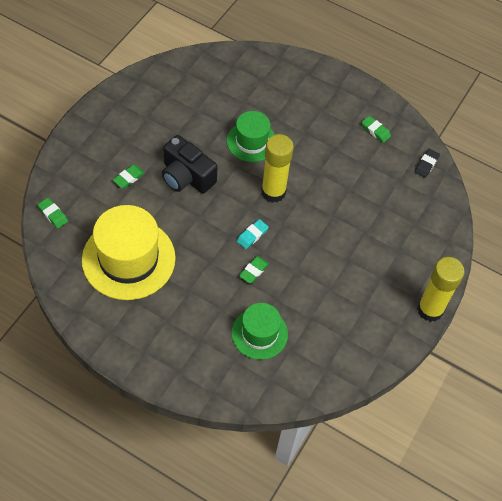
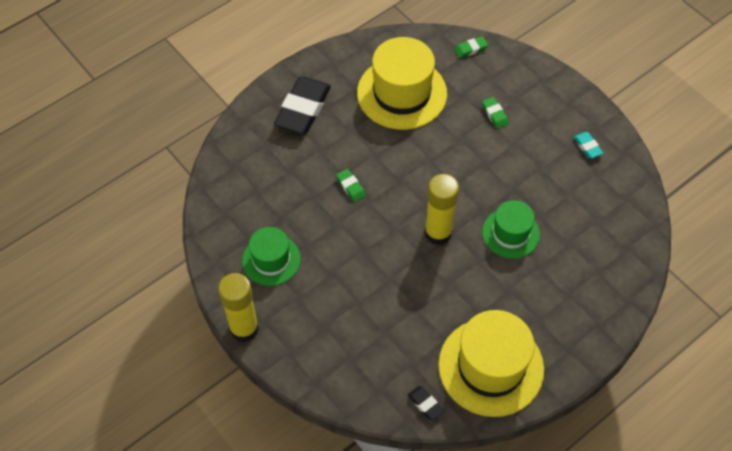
camera: 115 degrees right, 0 degrees up
black camera [162,135,218,193] -> none
green hat [231,303,288,360] -> green hat moved to [242,227,301,286]
turquoise eraser [237,219,269,249] -> turquoise eraser moved to [574,132,603,158]
green eraser [362,116,391,143] -> yellow hat [438,310,544,417]
none -> black eraser [274,76,331,134]

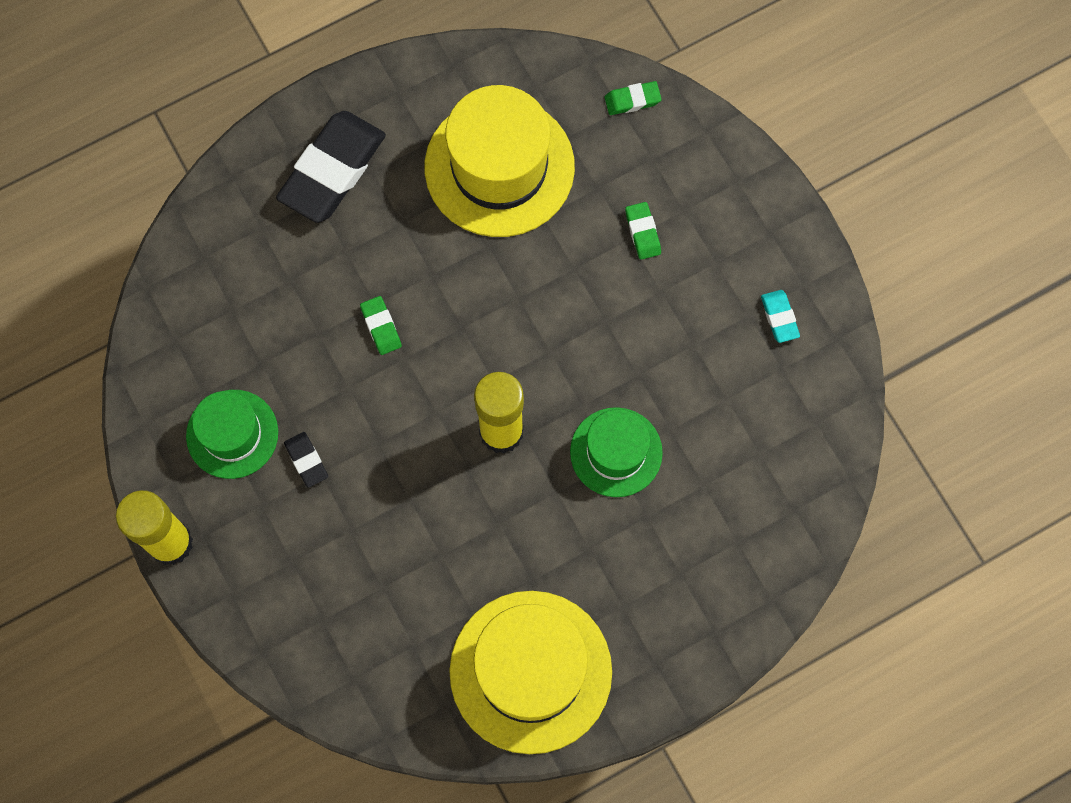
camera: 10 degrees right, 15 degrees up
black eraser [408,386,444,421] -> black eraser moved to [284,432,328,488]

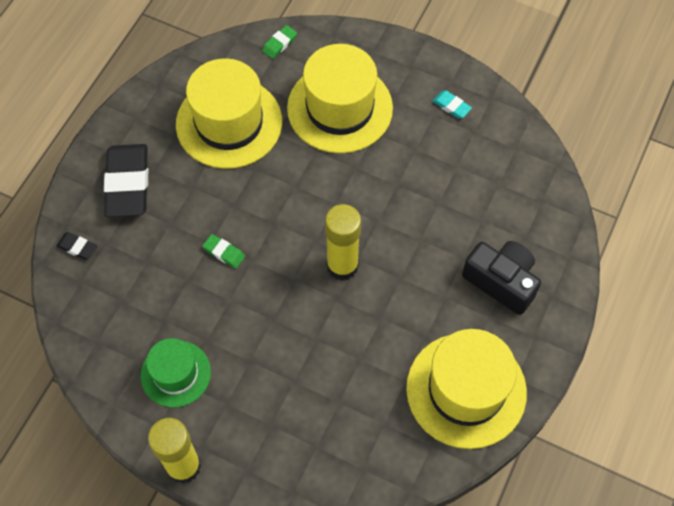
camera: 35 degrees left, 10 degrees down
black eraser [284,432,328,488] -> black eraser moved to [56,232,97,260]
green hat [570,407,663,497] -> none
green eraser [625,202,661,260] -> yellow hat [287,44,393,153]
none -> black camera [462,241,541,315]

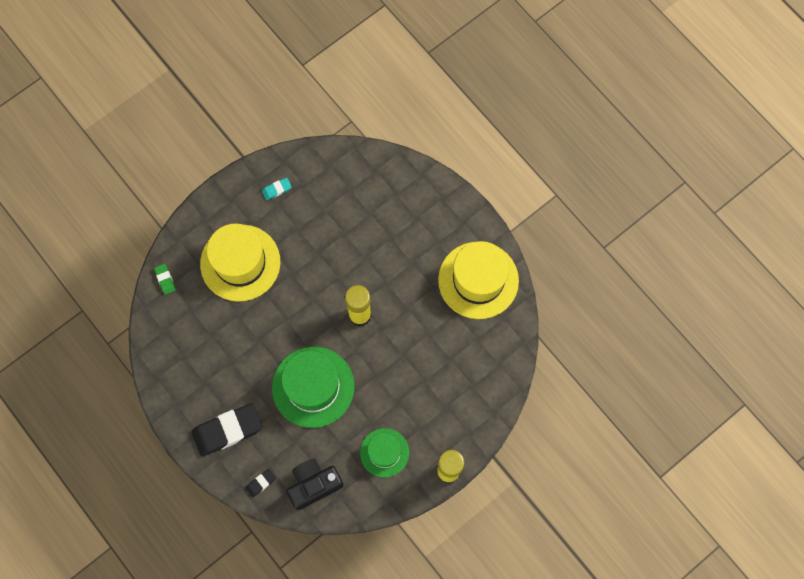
camera: 65 degrees left, 10 degrees up
black eraser [104,144,148,217] -> black eraser turned 45 degrees counterclockwise [192,403,262,456]
yellow hat [176,58,282,169] -> none
green eraser [203,234,245,268] -> green hat [272,347,355,428]
black camera [462,241,541,315] -> black camera moved to [286,459,343,510]

